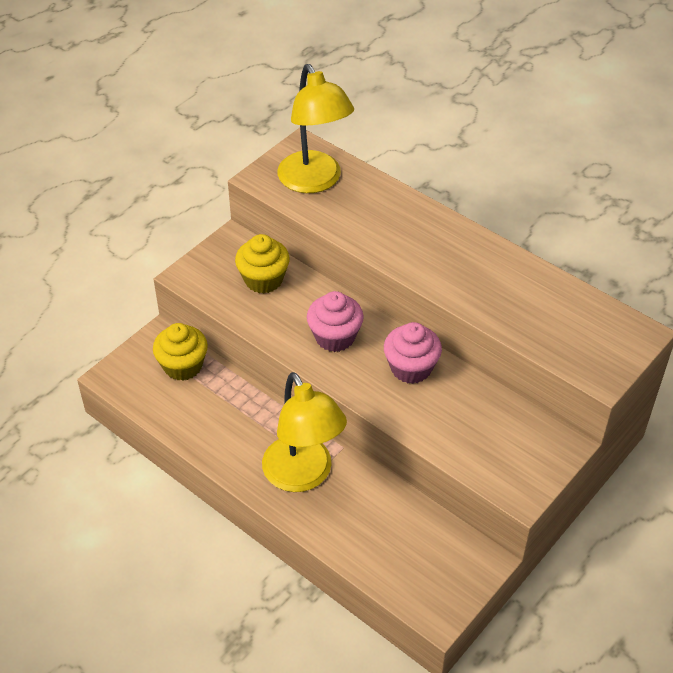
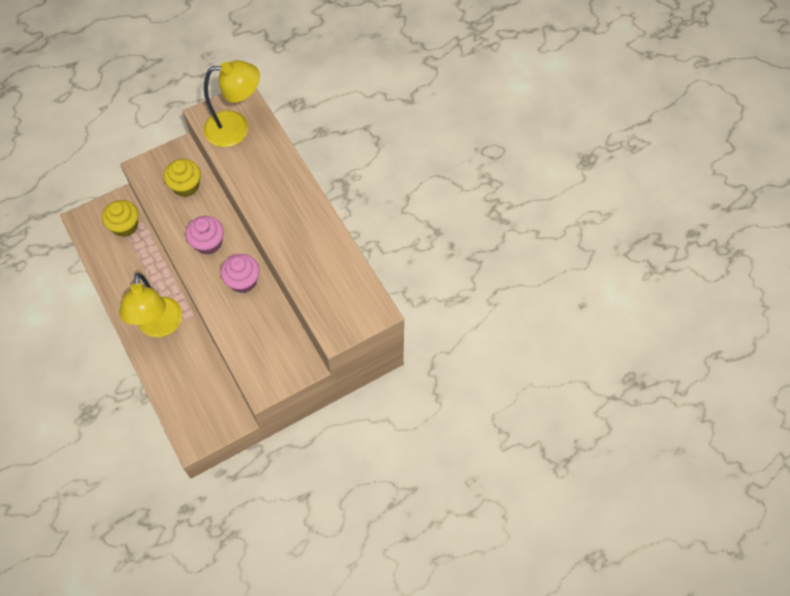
camera: 20 degrees right, 15 degrees up
yellow lamp [278,64,354,193] -> yellow lamp turned 90 degrees counterclockwise [204,60,260,147]

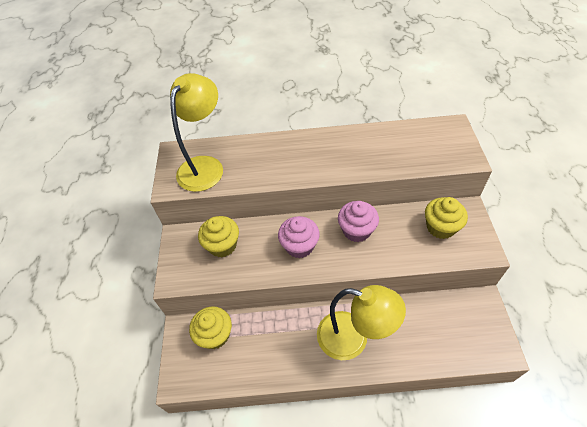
camera: 60 degrees left, 10 degrees down
none -> yellow cupcake [425,197,468,239]

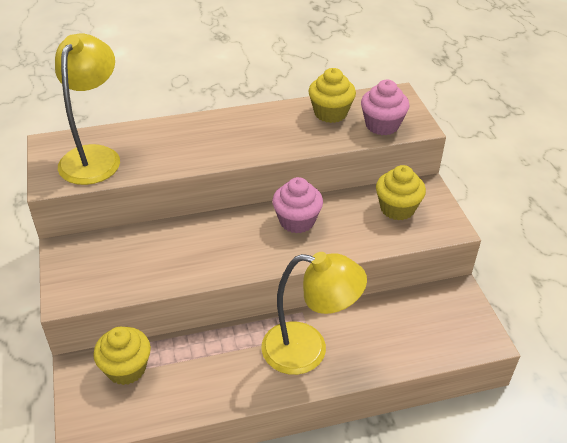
camera: 15 degrees left, 10 degrees down
yellow cupcake [198,216,239,257] -> yellow cupcake moved to [309,68,356,123]
pink cupcake [278,216,320,258] -> pink cupcake moved to [361,80,409,135]

